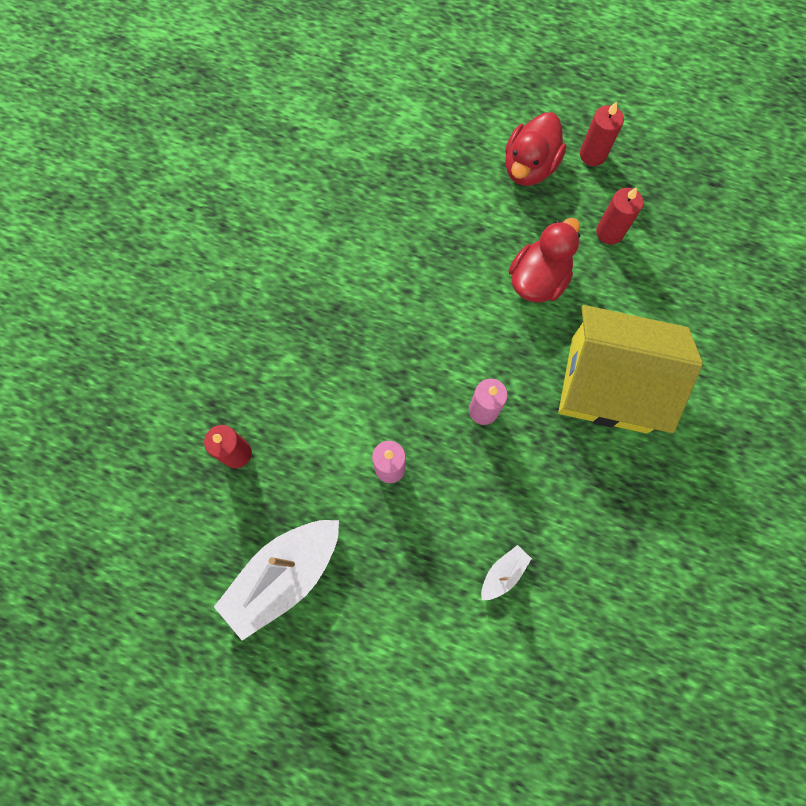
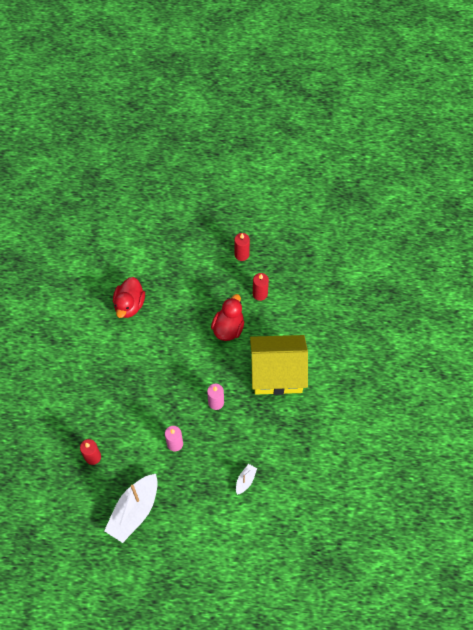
camera: 15 degrees left, 10 degrees down
red duck [505,112,566,186] -> red duck moved to [113,277,145,318]

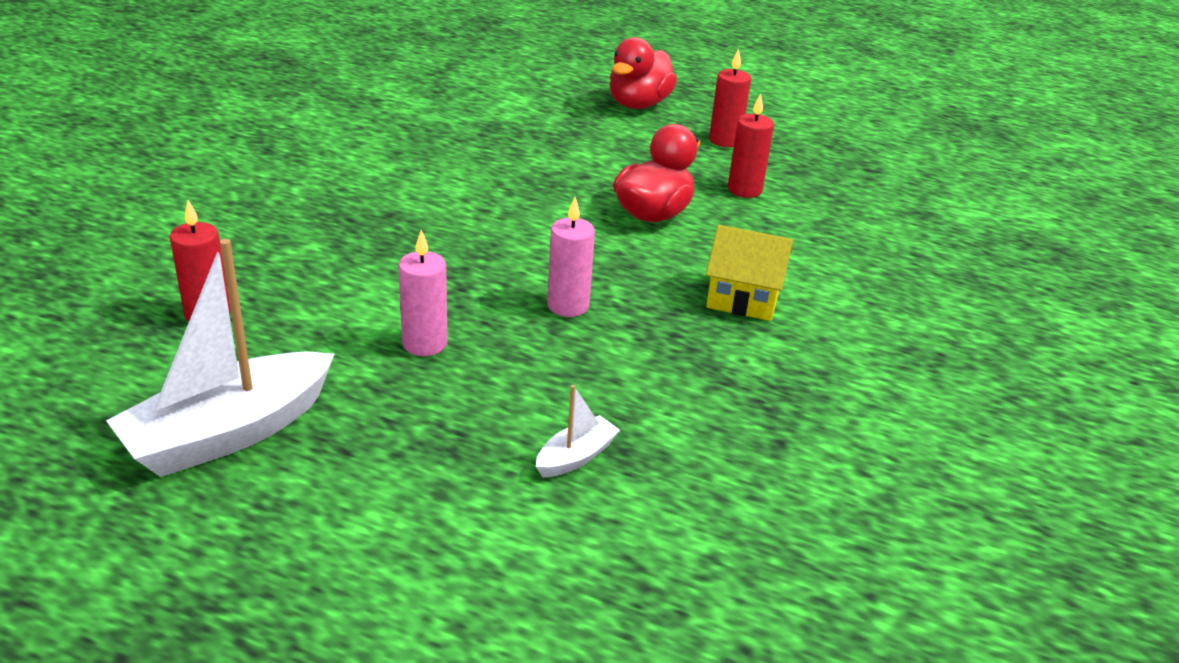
camera: 15 degrees right, 30 degrees down
red duck [113,277,145,318] -> red duck moved to [610,37,677,109]
yellow house [250,335,308,395] -> yellow house [706,225,793,321], size x0.53

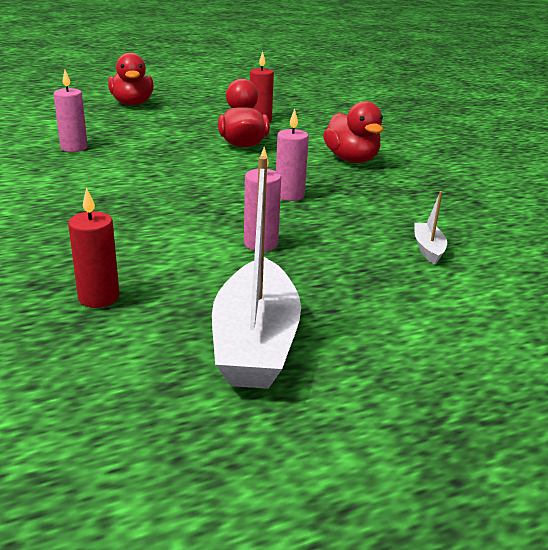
camera: 45 degrees left, 5 degrees down
yellow house [706,225,793,321] -> red duck [323,101,383,163]
red candle [709,49,751,147] -> none
none -> pink candle [54,70,88,152]

